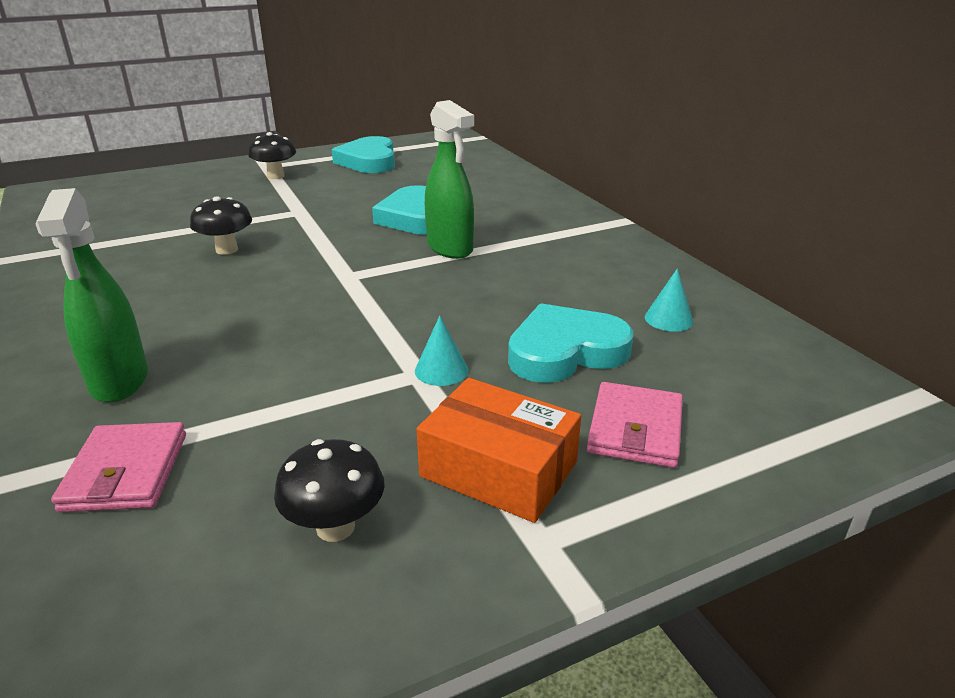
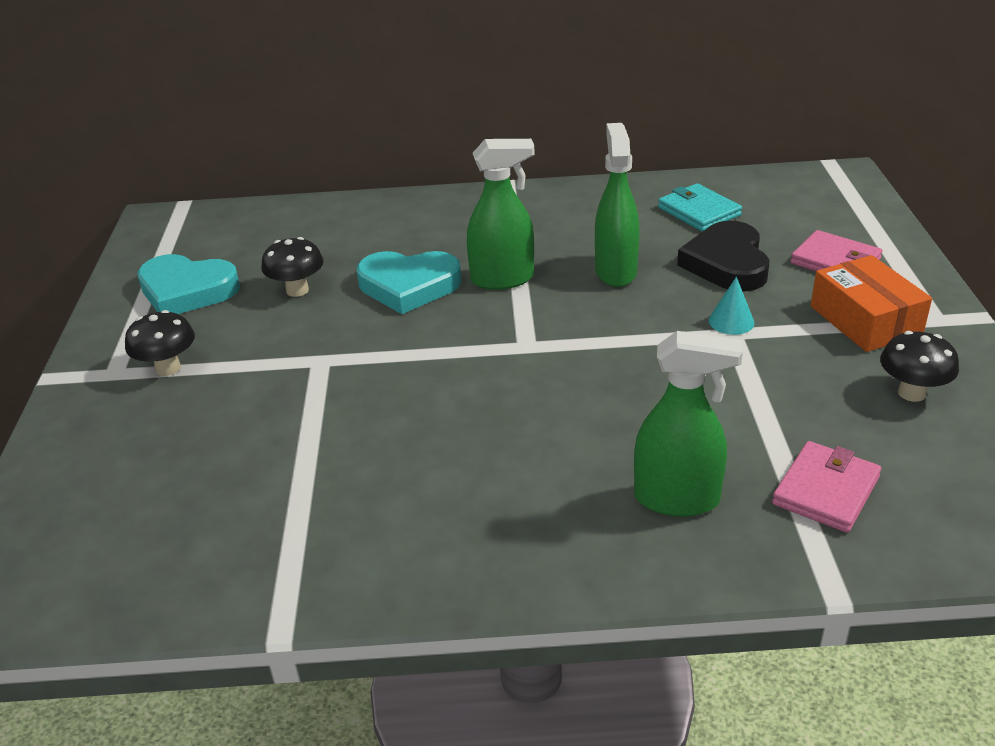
camera: 65 degrees left, 5 degrees up
pink wallet [51,422,186,512] -> pink wallet turned 75 degrees counterclockwise [772,441,881,533]
black mushroom [190,196,252,255] -> black mushroom moved to [261,237,324,297]
orange box [417,378,581,523] -> orange box turned 75 degrees counterclockwise [811,255,932,352]
turquoise heart [508,303,633,383] -> black heart [677,221,769,292]
turquoise cone [645,268,694,332] -> turquoise wallet [658,183,742,232]
none -> green spray bottle [595,123,640,287]

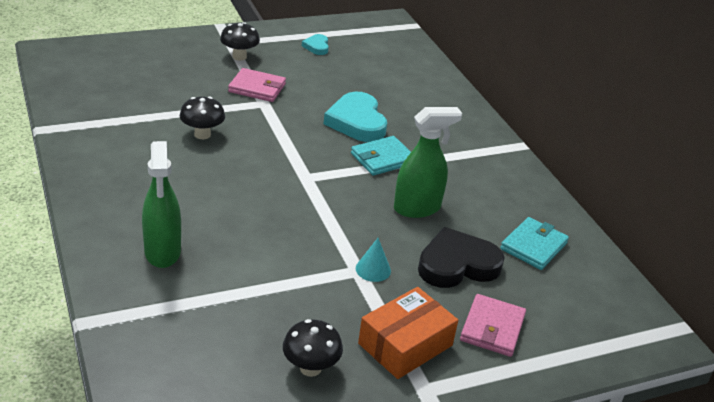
camera: 65 degrees right, 0 degrees up
turquoise heart [138,254,240,314] -> turquoise heart [302,34,329,55], size x0.50
black mushroom [261,237,324,297] -> black mushroom moved to [180,97,225,139]
green spray bottle [467,139,535,290] -> turquoise wallet [351,136,411,176]
pink wallet [772,441,881,533] -> pink wallet moved to [228,68,286,102]

